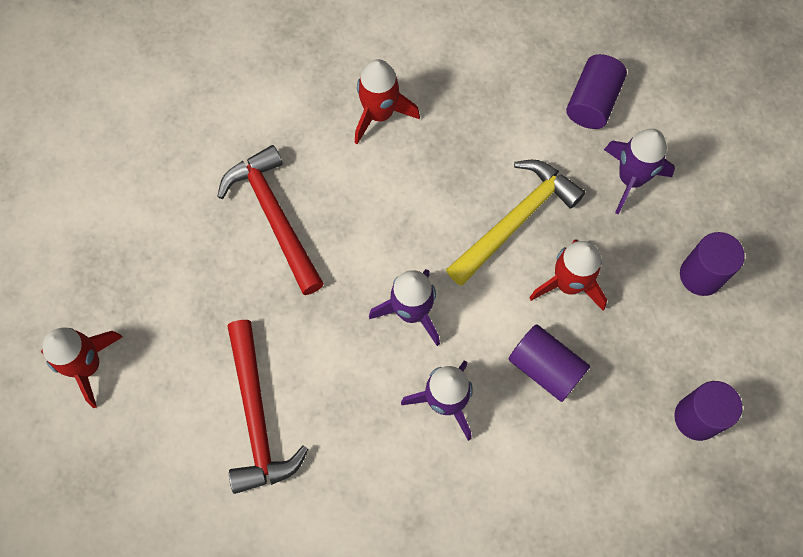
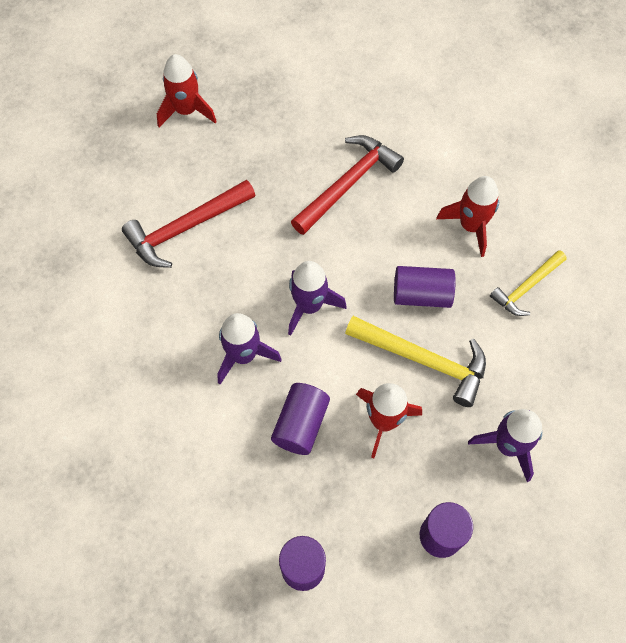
camera: 70 degrees right, 5 degrees down
purple cylinder [566,54,627,129] -> purple cylinder moved to [394,266,456,308]
none -> yellow hammer [490,250,567,316]

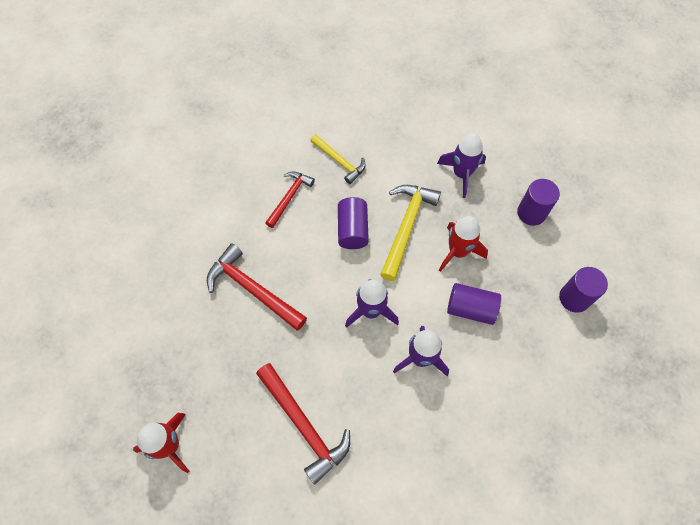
camera: 95 degrees left, 0 degrees up
red rocket [436,176,499,257] -> red hammer [265,171,315,228]

